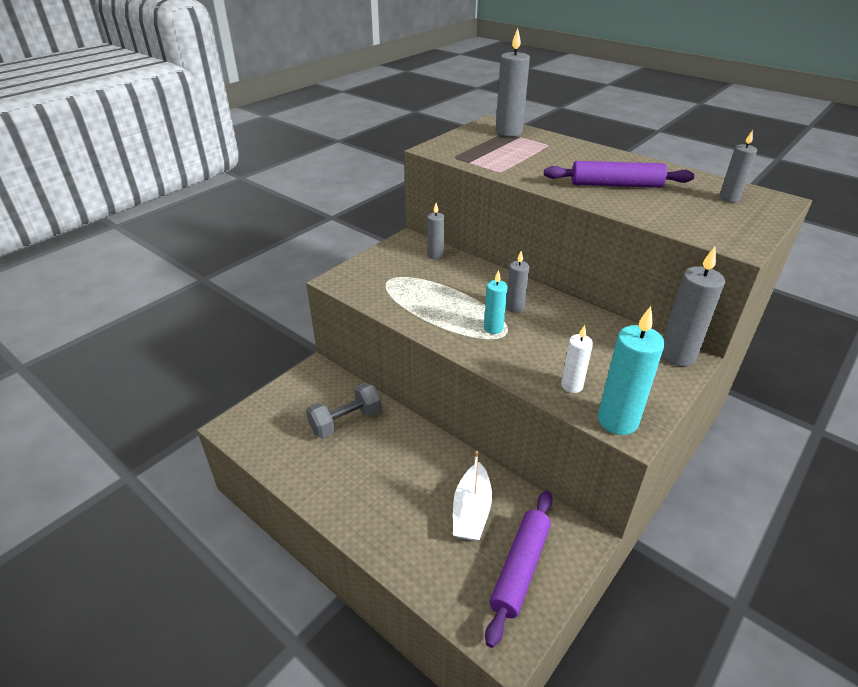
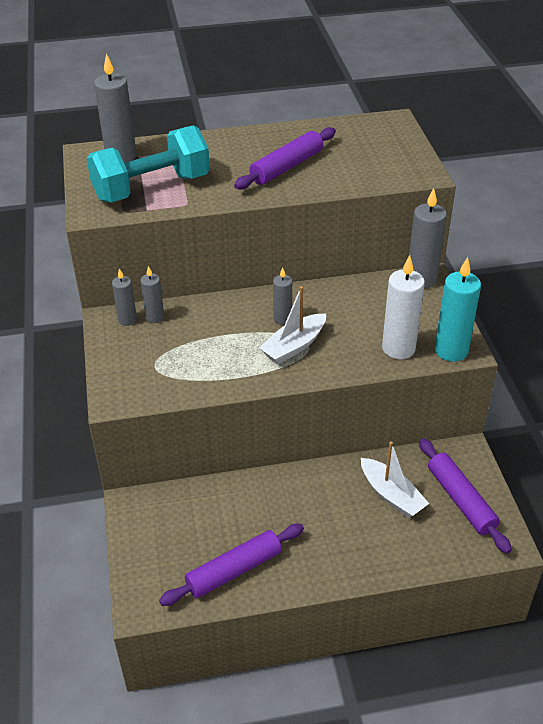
camera: 50 degrees left, 5 degrees up
grey dumbbell [306,383,382,438] -> none
turquoise candle [484,270,507,334] -> white boat [259,286,326,364]
white candle [561,325,593,393] -> white candle [382,255,425,359], size x1.72
grey candle [719,130,757,202] -> grey candle moved to [112,268,137,326]
none -> turquoise dumbbell [87,125,210,202]
none -> purple rolling pin [159,524,304,606]

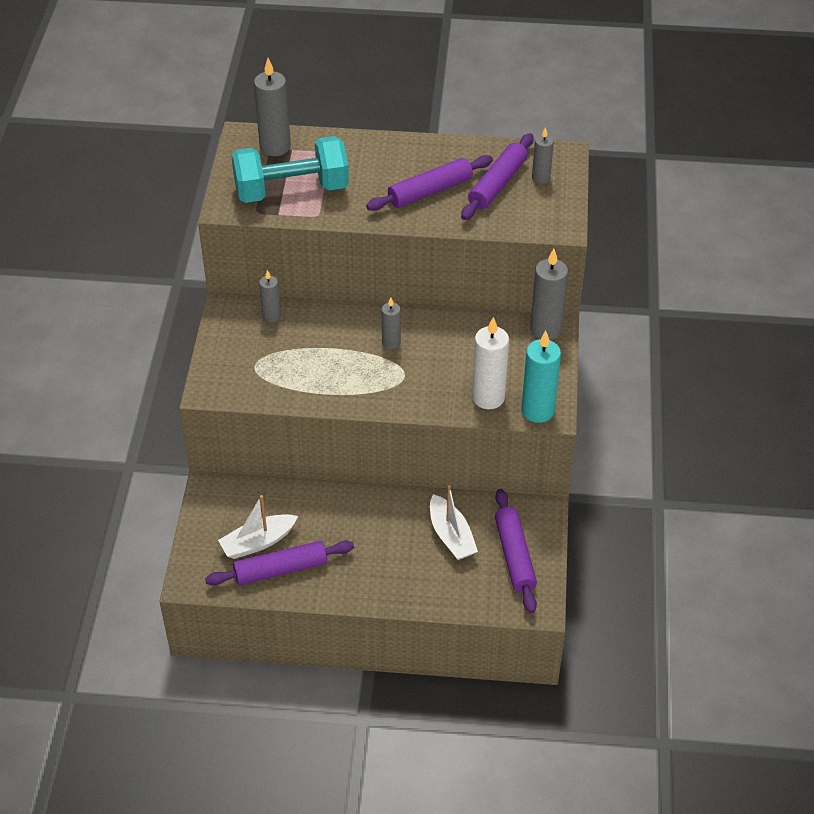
camera: 15 degrees right, 5 degrees up
grey candle [112,268,137,326] -> grey candle moved to [532,127,554,184]
white boat [259,286,326,364] -> white boat moved to [218,495,298,559]
none -> purple rolling pin [461,133,534,220]

